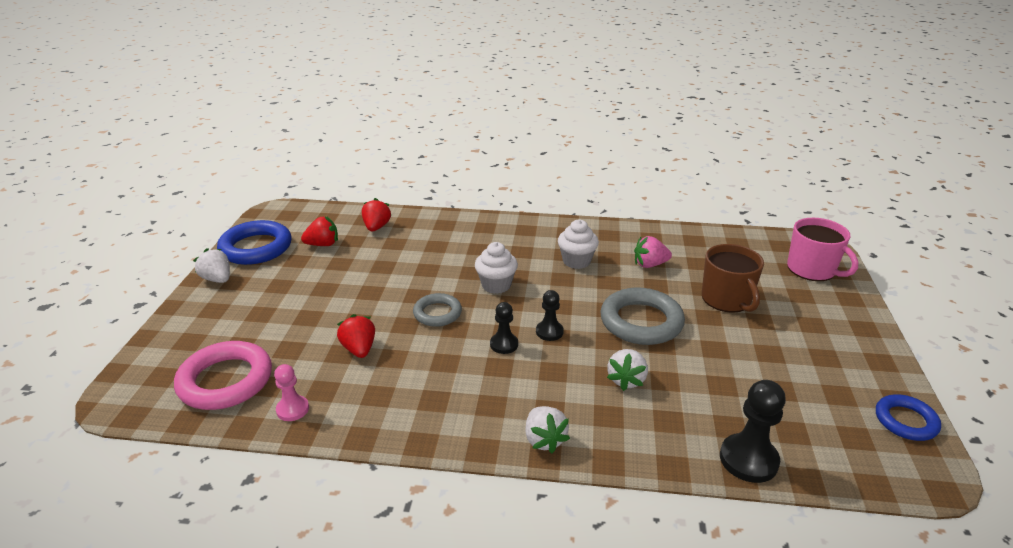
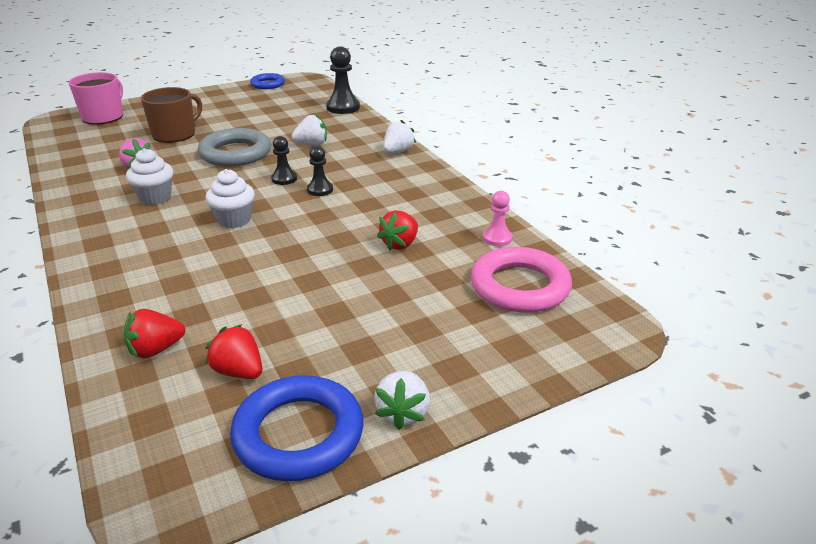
camera: 125 degrees left, 0 degrees up
grey ring [413,293,462,327] -> none

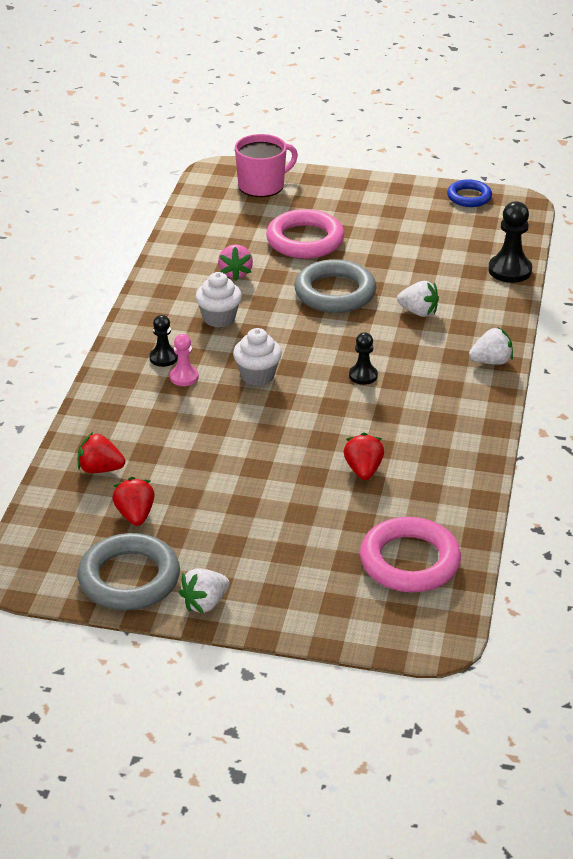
camera: 40 degrees right, 5 degrees up
brown mug [141,87,202,143] -> pink ring [266,209,344,259]
blue ring [230,375,363,481] -> grey ring [77,533,180,610]
black pawn [271,136,297,185] -> black pawn moved to [149,315,178,367]
red strawberry [377,210,418,251] -> red strawberry turned 105 degrees clockwise [344,433,384,480]
pink pawn [483,191,512,246] -> pink pawn moved to [170,334,199,386]

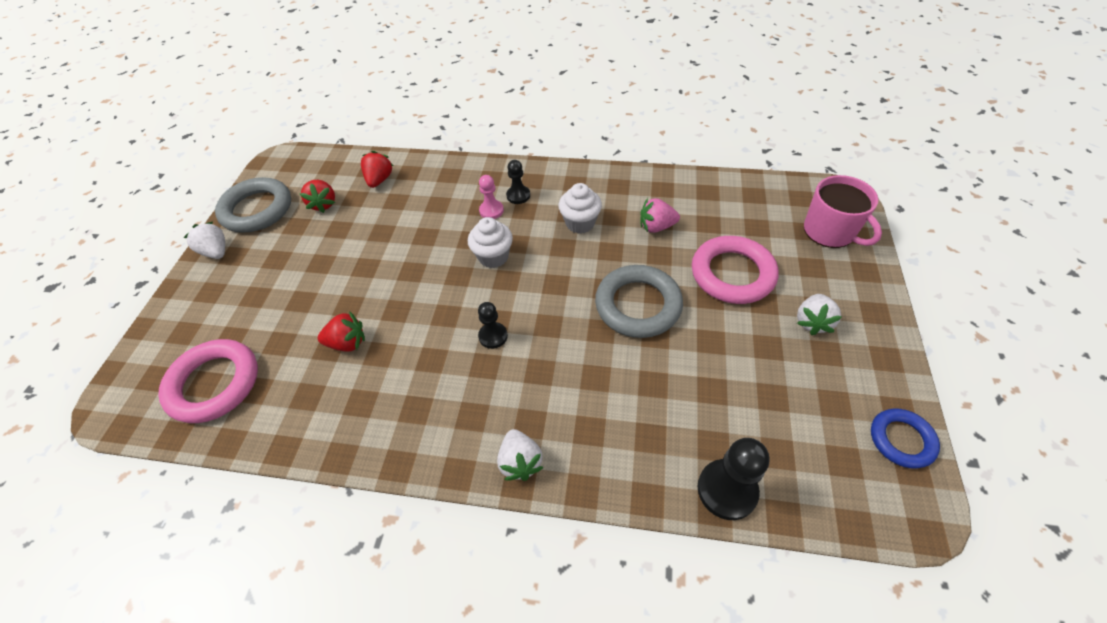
camera: 90 degrees right, 15 degrees up
red strawberry [112,477,155,526] -> red strawberry turned 90 degrees clockwise [300,180,335,213]
white strawberry [397,281,439,317] -> white strawberry moved to [797,294,842,335]

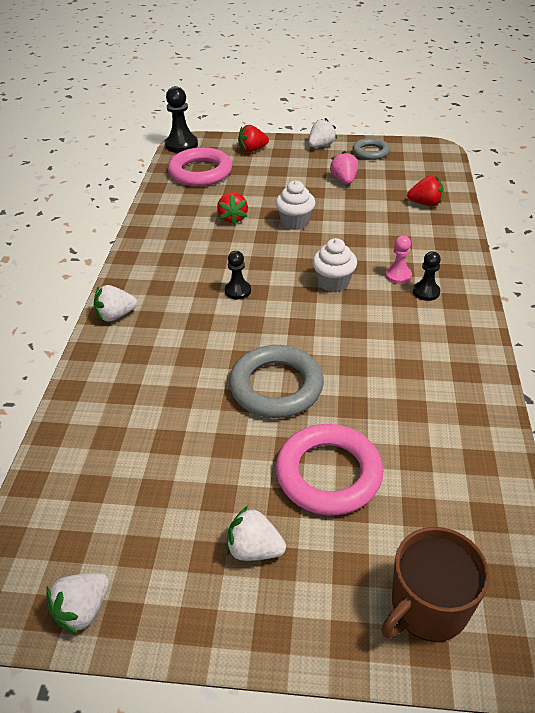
camera: 85 degrees right, 10 degrees down
grey ring [215,177,291,233] -> grey ring [353,138,390,160], size x0.60
red strawberry [300,180,335,213] -> red strawberry moved to [238,125,269,152]
white cupcake [559,183,602,233] -> white cupcake moved to [275,180,315,230]
pink strawberry [640,198,680,233] -> pink strawberry moved to [330,151,358,184]
black pawn [698,438,769,520] -> black pawn moved to [165,86,198,153]
pink mug [804,175,882,248] -> brown mug [381,527,490,642]
blue ring [871,409,940,469] -> white strawberry [46,573,109,635]

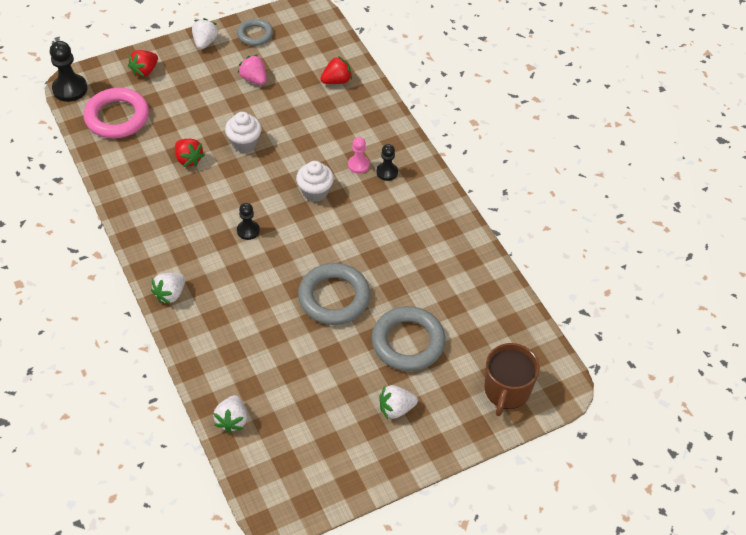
camera: 35 degrees left, 10 degrees up
white strawberry [46,573,109,635] -> white strawberry moved to [213,395,247,433]
pink ring [276,424,383,515] -> grey ring [372,306,446,371]

